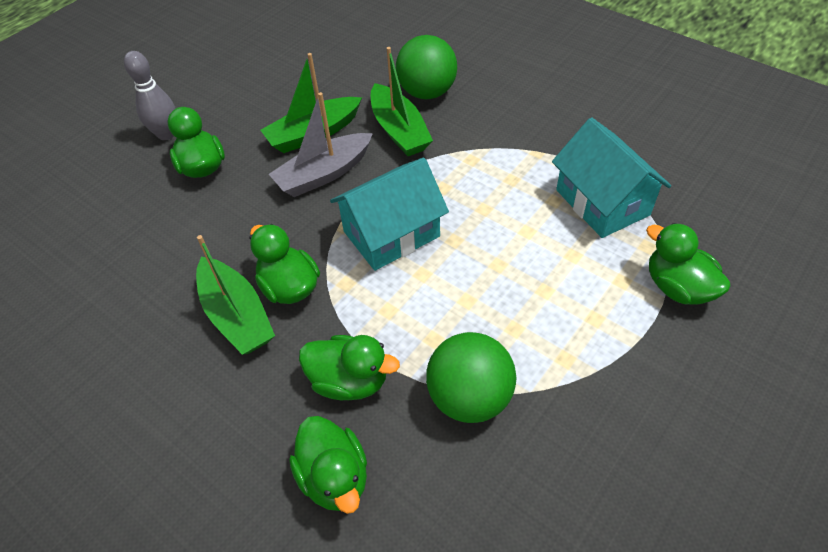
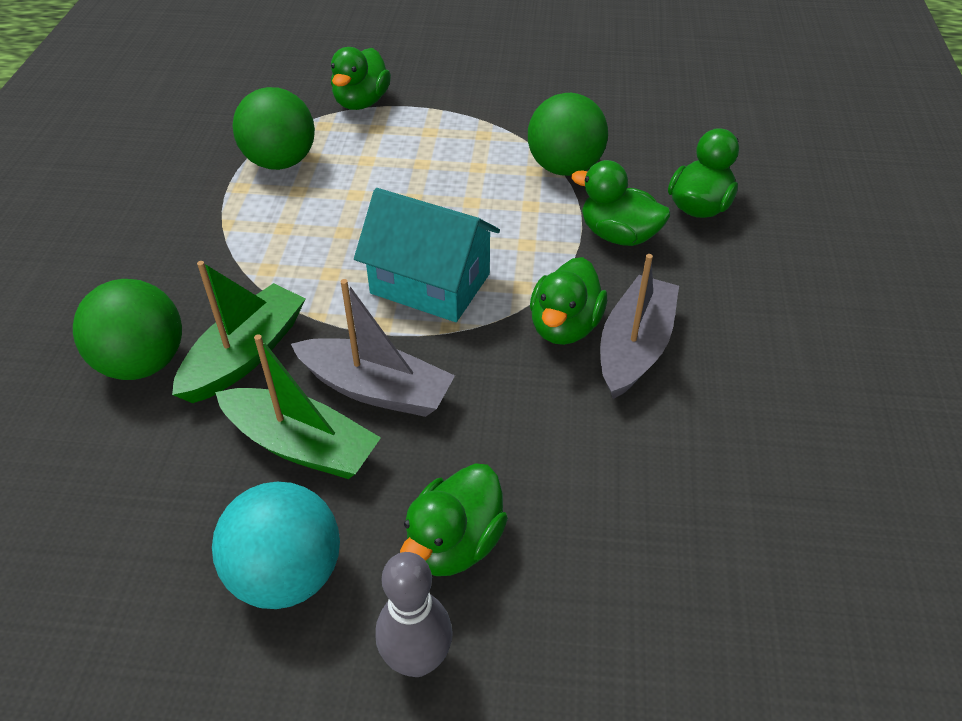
camera: 125 degrees left, 5 degrees down
green boat [196,235,275,355] -> grey boat [600,254,679,399]
green duck [299,335,400,400] -> green duck turned 45 degrees counterclockwise [571,160,670,246]
turquoise house [552,117,671,238] -> green ball [233,87,315,170]
none -> turquoise ball [212,482,340,609]

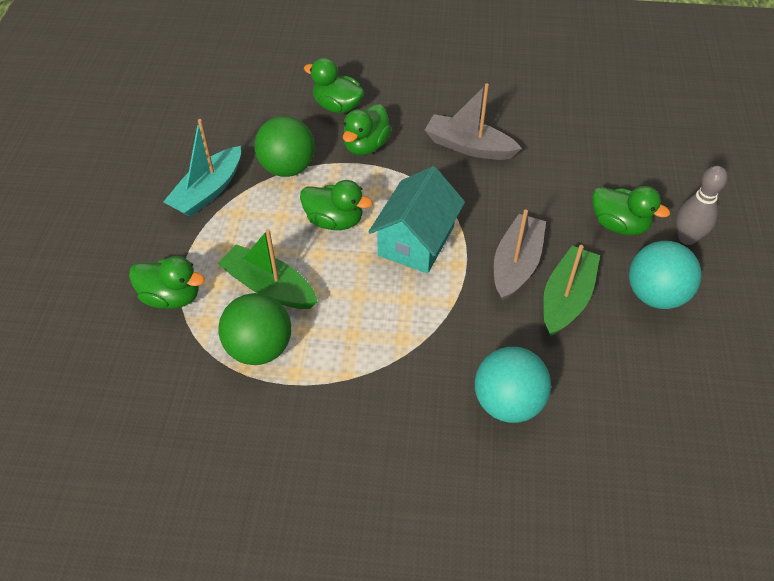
camera: 90 degrees left, 5 degrees up
green ball [73,279,182,380] -> turquoise ball [475,347,551,423]
green boat [172,261,305,403] -> green boat moved to [217,229,318,309]
green duck [530,257,607,345] -> green duck moved to [300,180,372,230]
none -> turquoise boat [163,119,241,217]

